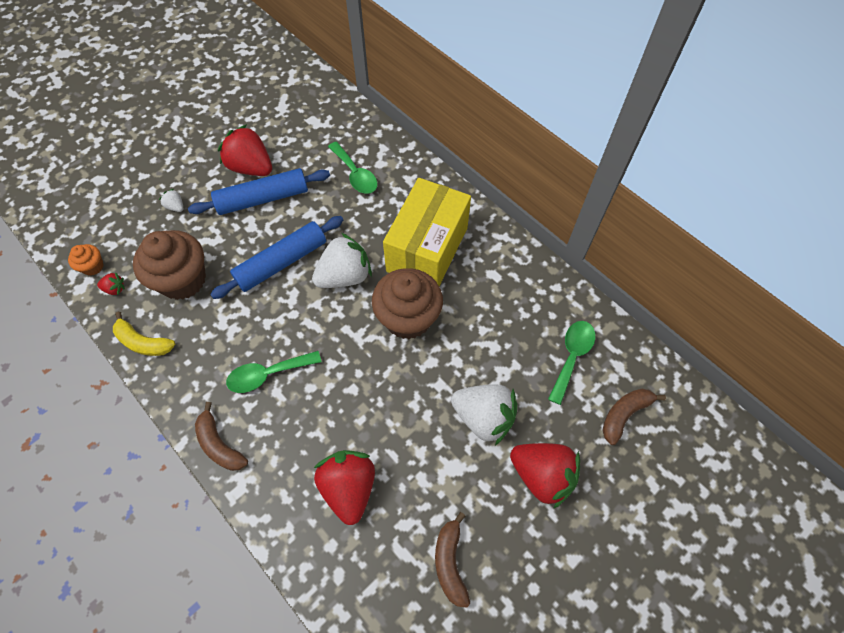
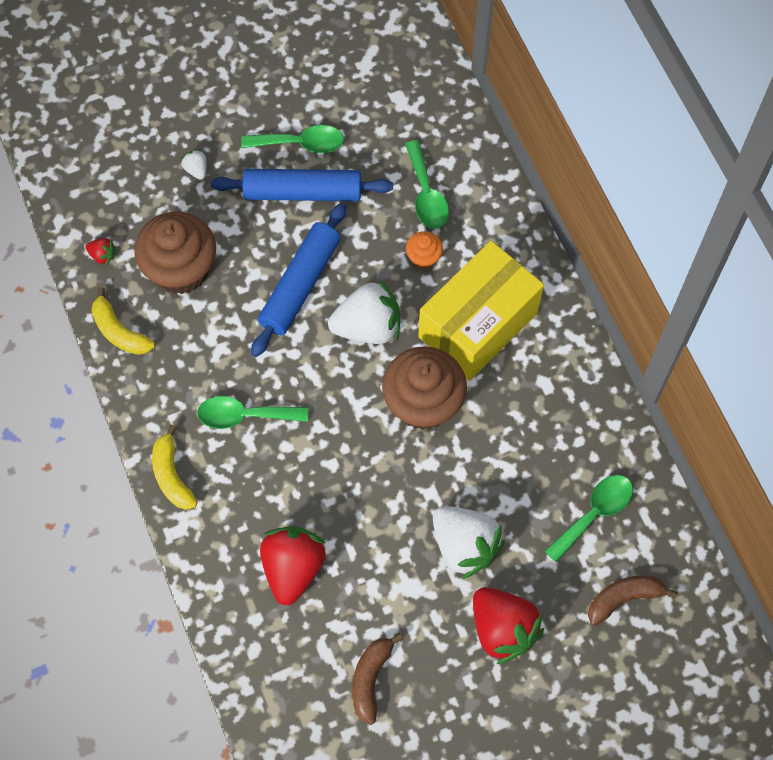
camera: 20 degrees right, 5 degrees up
orange cupcake [68,244,104,276] -> orange cupcake moved to [406,231,443,269]
brown banana [195,402,248,471] -> yellow banana [152,425,198,510]
blue rolling pin [210,216,343,299] -> blue rolling pin turned 45 degrees counterclockwise [251,203,346,357]
red strawberry [218,124,272,176] -> green spoon [241,125,344,153]

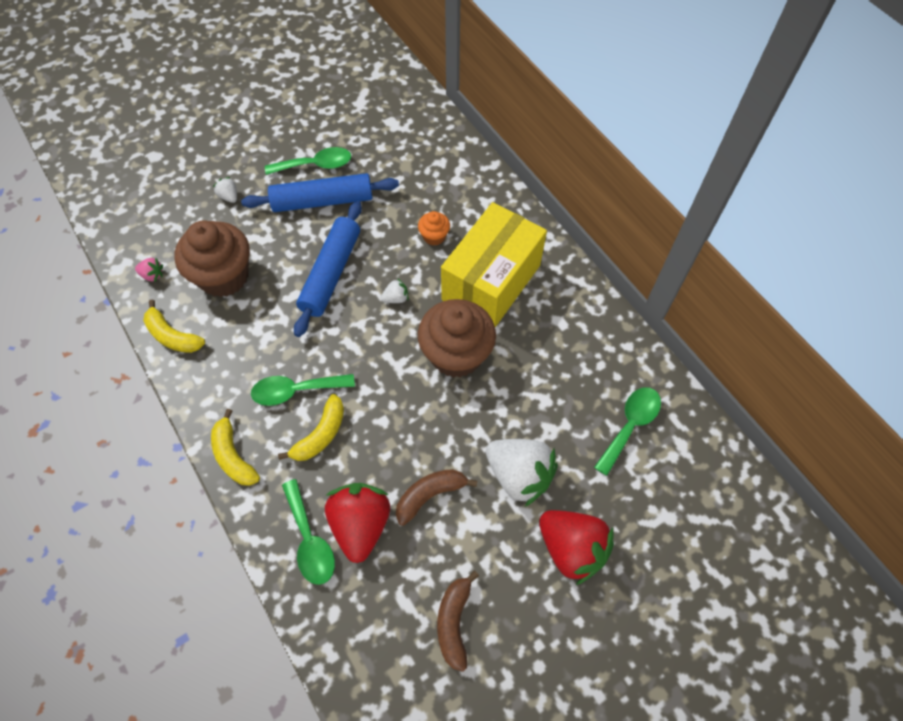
camera: 10 degrees left, 5 degrees down
red strawberry [86,238,116,266] -> pink strawberry [135,258,163,282]
white strawberry [328,279,400,344] -> white strawberry [381,278,408,303], size x0.43
green spoon [405,140,449,229] -> green spoon moved to [282,479,335,585]
brown banana [588,575,678,626] -> brown banana moved to [396,469,478,526]
none -> yellow banana [278,394,344,461]

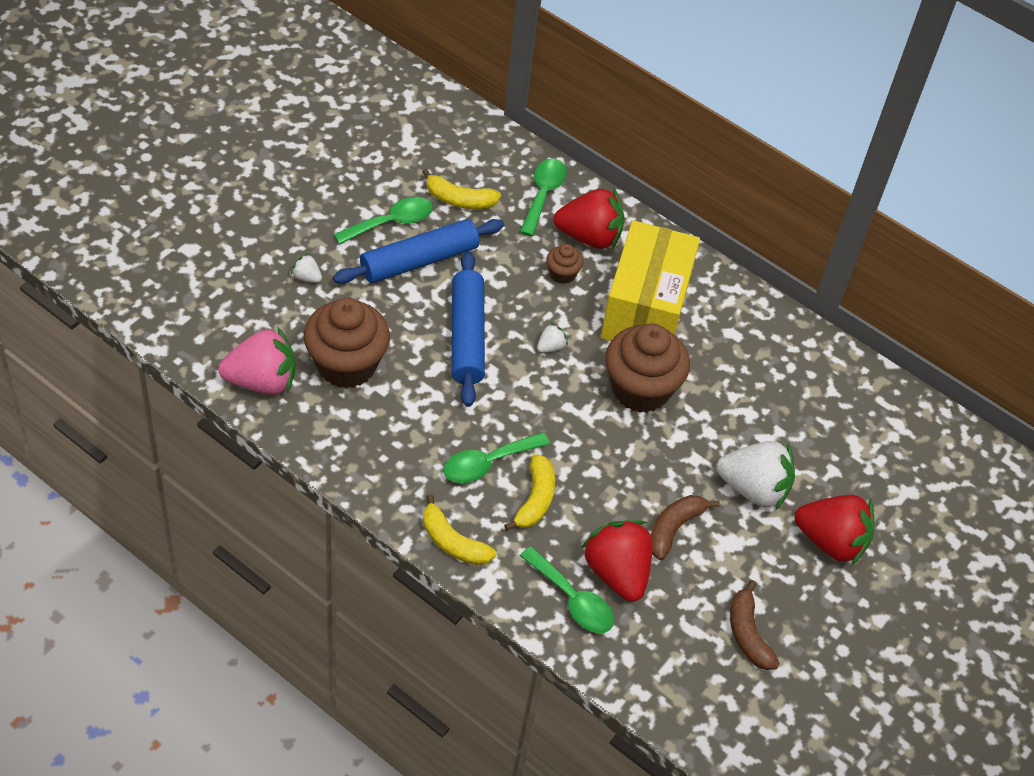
camera: 25 degrees left, 10 degrees down
pink strawberry [135,258,163,282] -> pink strawberry [218,326,296,395], size x2.30
yellow banana [143,299,205,353] -> yellow banana moved to [422,169,501,209]
orange cupcake [418,211,450,246] -> brown cupcake [546,244,584,284]
green spoon [594,387,661,476] -> green spoon moved to [520,158,567,236]
none -> red strawberry [554,189,625,249]

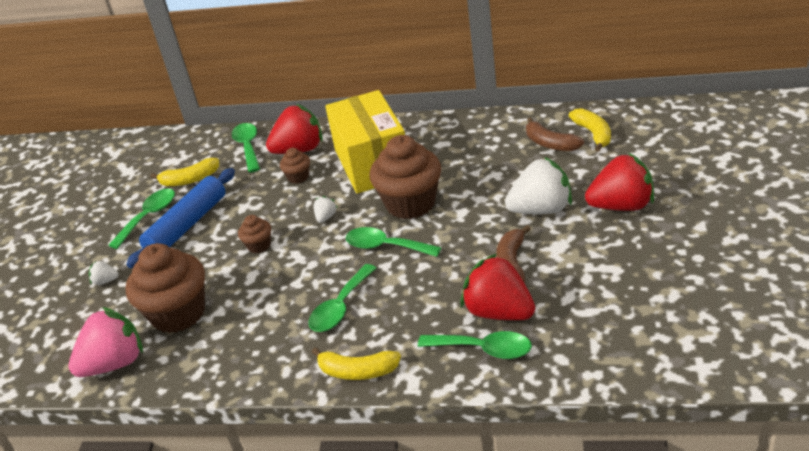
camera: 20 degrees left, 15 degrees down
blue rolling pin [452,251,485,407] -> brown cupcake [238,215,271,253]
yellow banana [504,454,555,531] -> yellow banana moved to [569,108,611,152]
brown banana [730,580,780,670] -> brown banana moved to [526,117,584,151]
none -> green spoon [346,227,441,257]

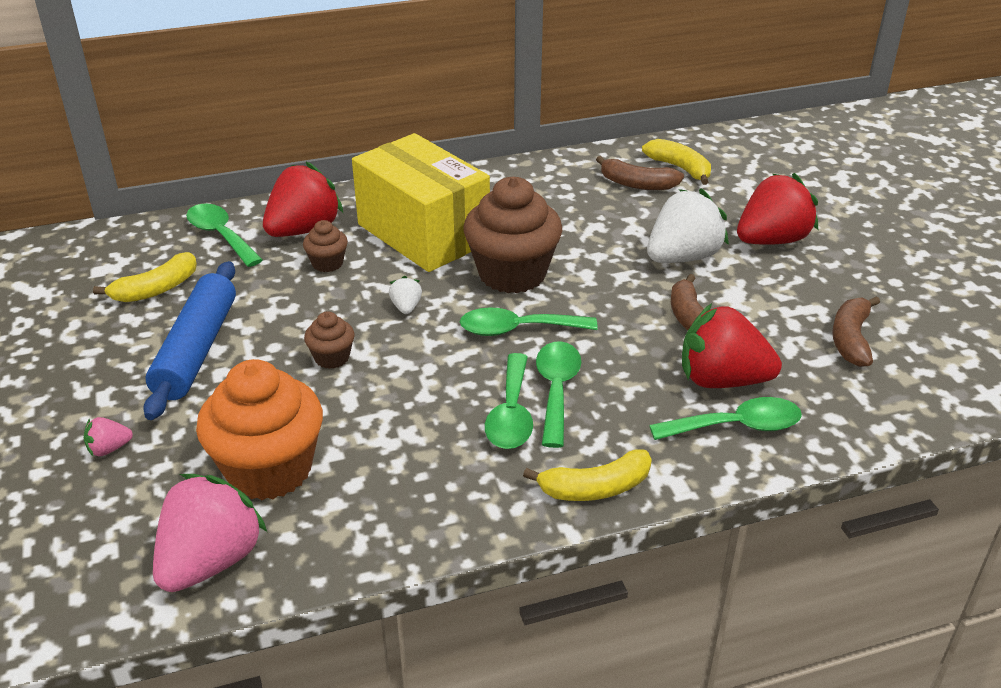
camera: 30 degrees left, 0 degrees up
white strawberry [89,261,119,285] -> pink strawberry [84,417,133,456]
green spoon [108,189,175,249] -> green spoon moved to [536,341,581,448]
brown cupcake [125,243,205,333] -> orange cupcake [196,359,323,500]
none -> brown banana [832,296,880,367]

